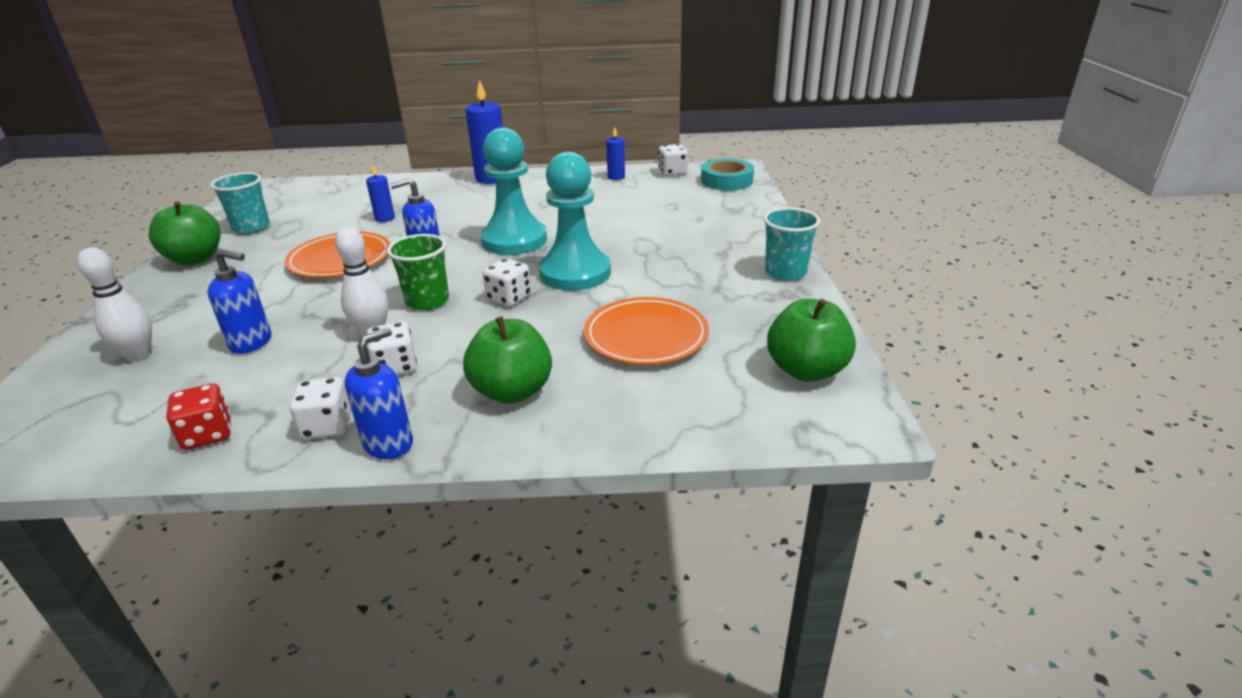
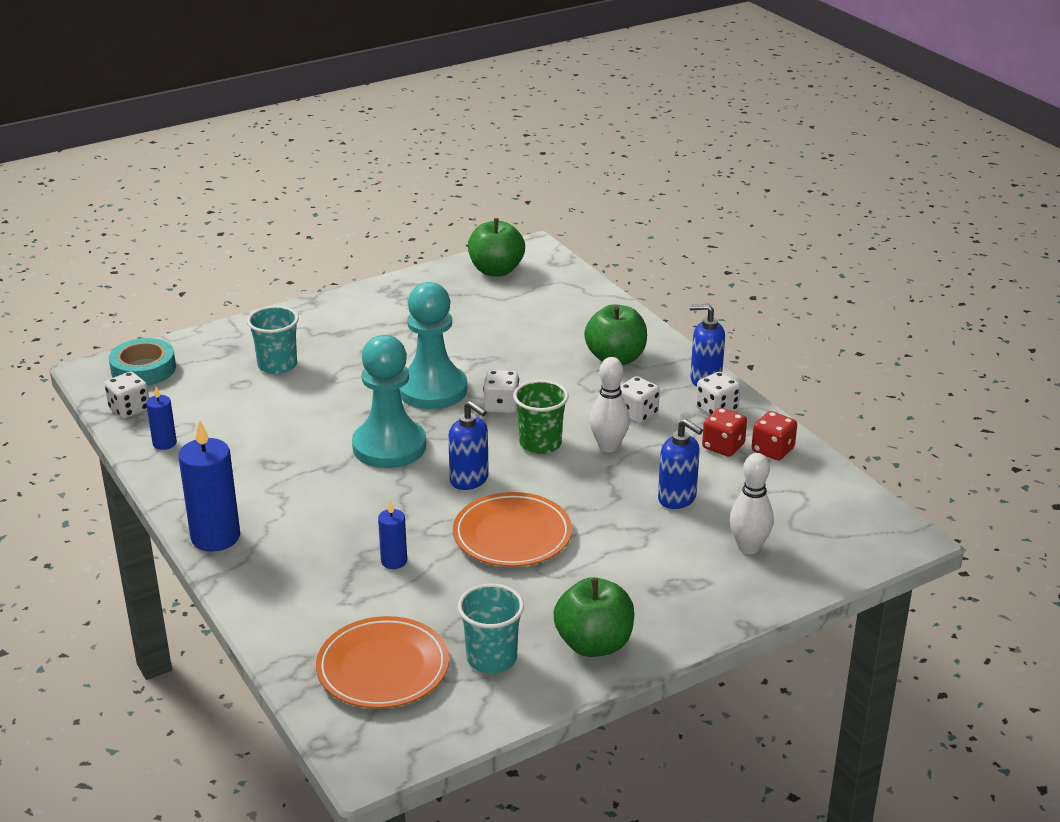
camera: 120 degrees left, 0 degrees up
blue soap dispenser [207,249,271,354] -> blue soap dispenser turned 150 degrees clockwise [658,419,703,509]
orange plate [584,297,709,365] -> orange plate moved to [316,616,449,709]
turquoise cup [763,207,820,280] -> turquoise cup moved to [247,306,299,374]
none -> red dice [702,408,747,457]

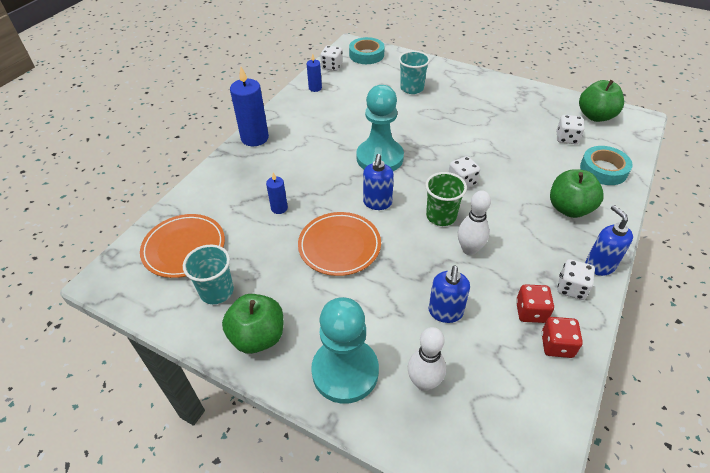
camera: 60 degrees right, 15 degrees up
turquoise pawn [399,282,467,409] -> turquoise pawn moved to [311,297,379,404]
white dice [620,376,660,424] -> white dice moved to [557,115,585,144]
none -> turquoise tape [580,146,633,185]

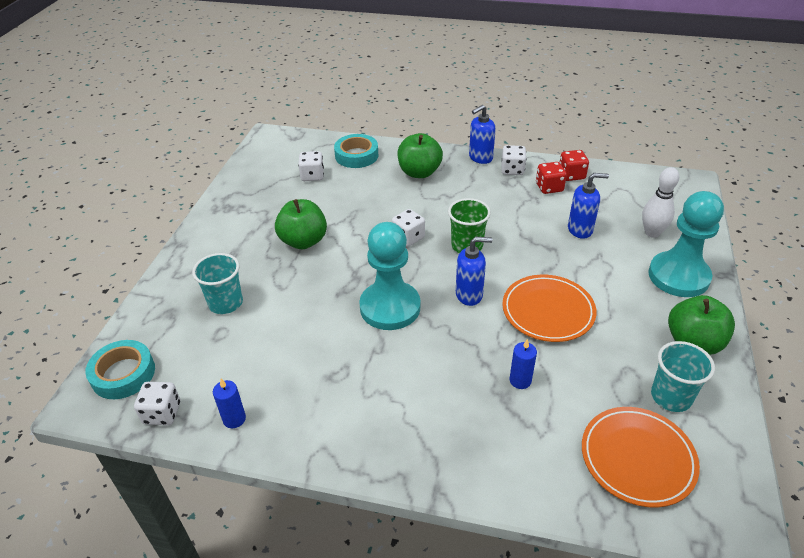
camera: 105 degrees left, 5 degrees down
blue candle [230,67,269,146] -> none
white bowling pin [458,190,491,255] -> none
green apple [579,80,624,122] -> green apple moved to [275,199,327,249]

